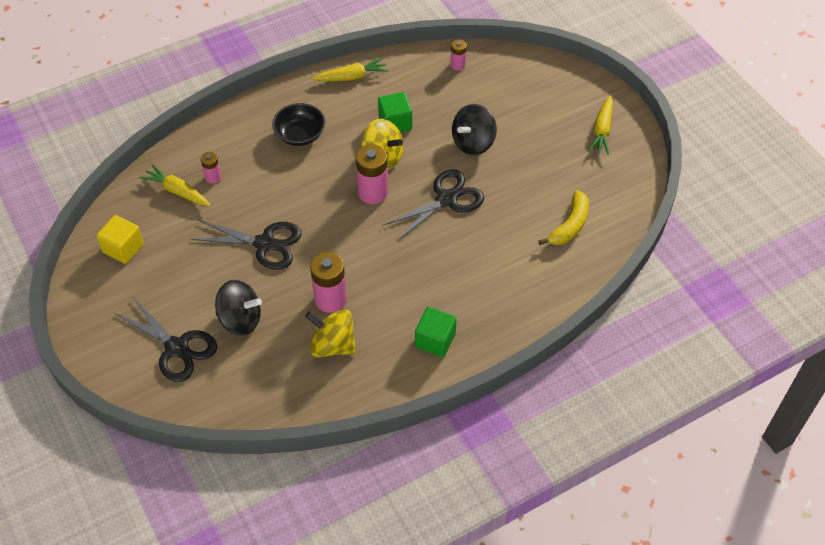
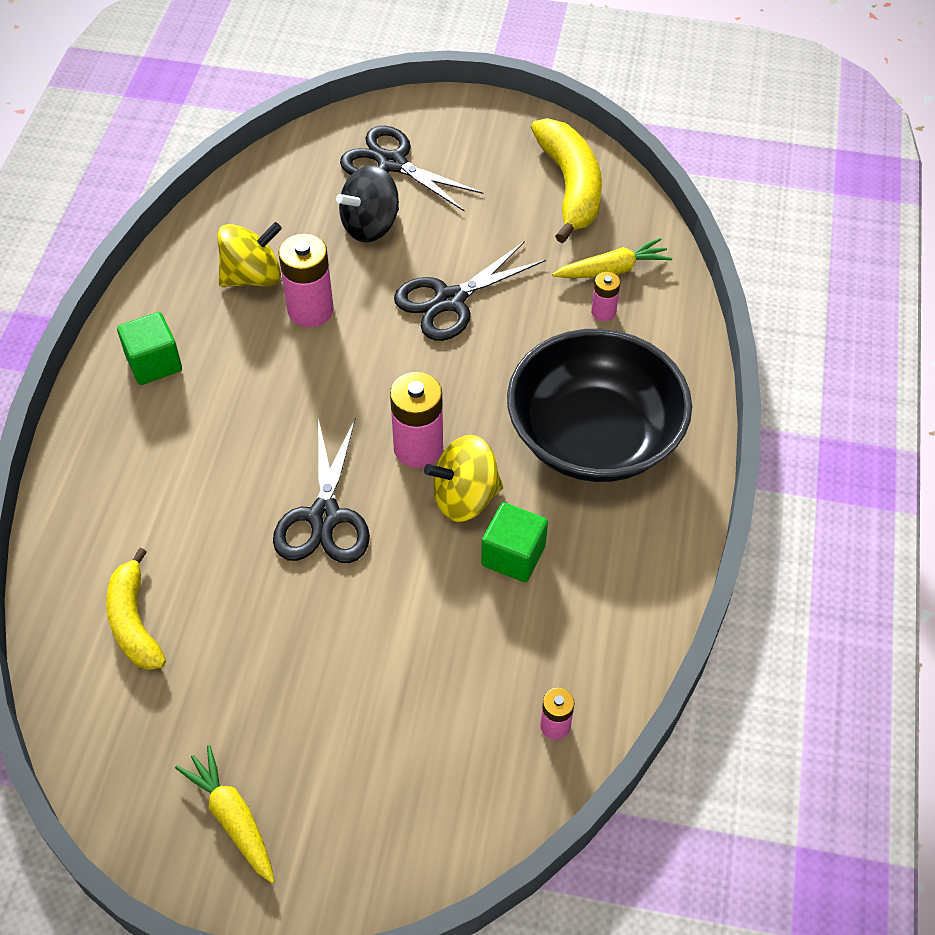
camera: 130 degrees right, 0 degrees up
yellow cube [96,215,144,264] -> yellow banana [531,118,602,243]
black scissors [114,296,217,382] -> black scissors turned 45 degrees clockwise [340,126,484,212]
black bowl [272,103,325,146] -> black bowl [507,329,692,482], size x2.02
yellow carrot [312,58,388,81] -> none
black spinning top [452,104,497,155] -> none

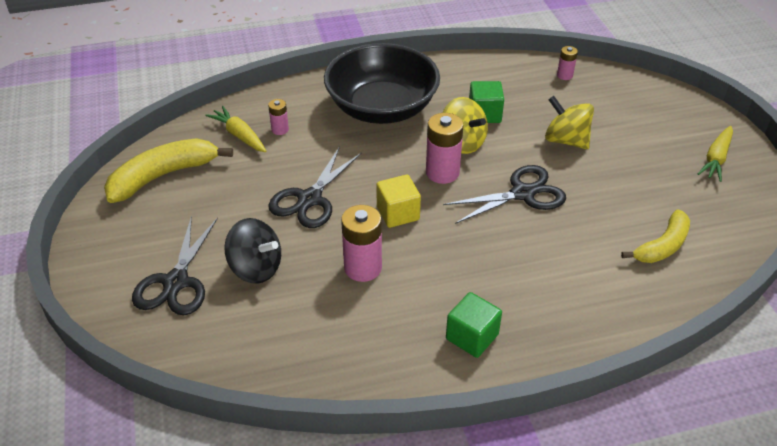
camera: 115 degrees left, 10 degrees down
yellow spinning top [217,222,282,287] -> yellow spinning top moved to [545,96,594,149]
black scissors [394,242,546,341] -> black scissors turned 90 degrees clockwise [268,146,362,228]
none -> yellow cube [376,175,421,228]

